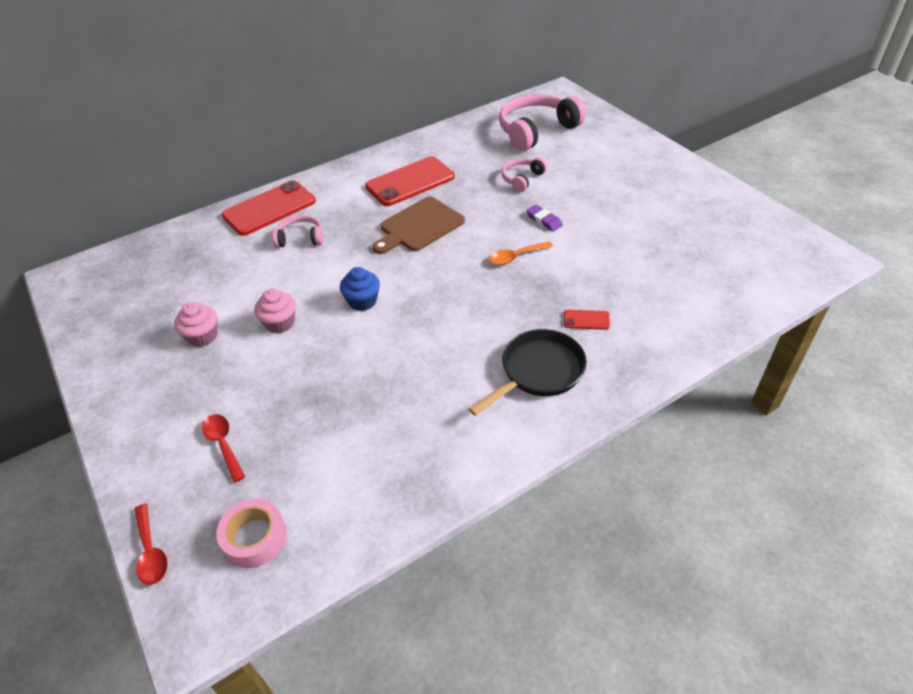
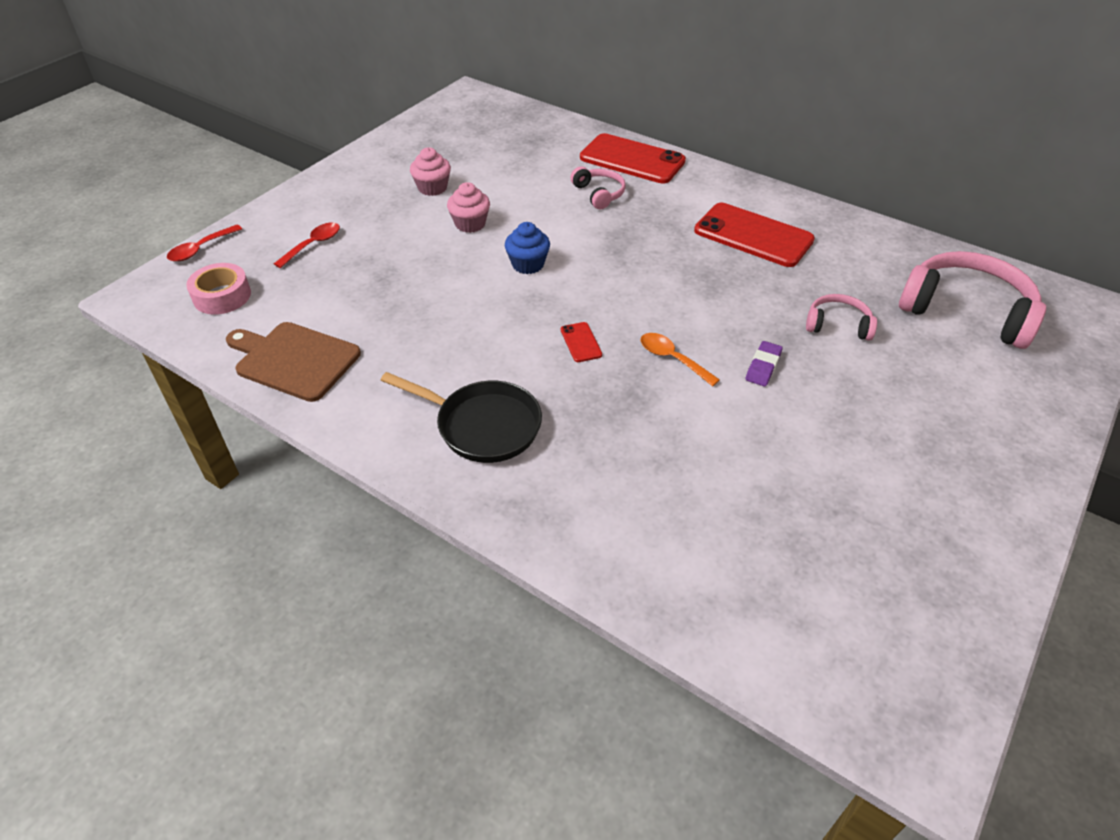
camera: 65 degrees right, 0 degrees up
brown cutting board [372,197,465,254] -> brown cutting board moved to [226,322,361,402]
red phone [564,310,610,330] -> red phone moved to [561,322,602,362]

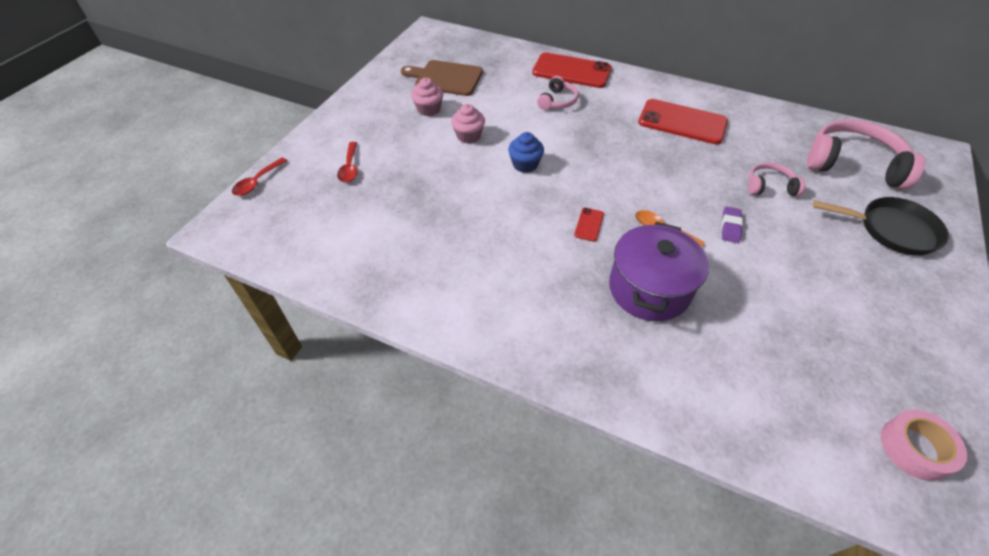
camera: 10 degrees left, 5 degrees up
pink tape [186,263,251,315] -> pink tape moved to [881,410,967,481]
brown cutting board [226,322,361,402] -> brown cutting board moved to [401,60,483,96]
red spoon [274,222,340,268] -> red spoon turned 150 degrees clockwise [337,142,357,183]
black pan [381,372,542,463] -> black pan moved to [813,197,949,256]
red phone [561,322,602,362] -> red phone turned 45 degrees clockwise [574,208,604,242]
pink headphones [570,166,626,210] -> pink headphones turned 60 degrees clockwise [537,76,578,110]
none -> purple pot [609,222,709,321]

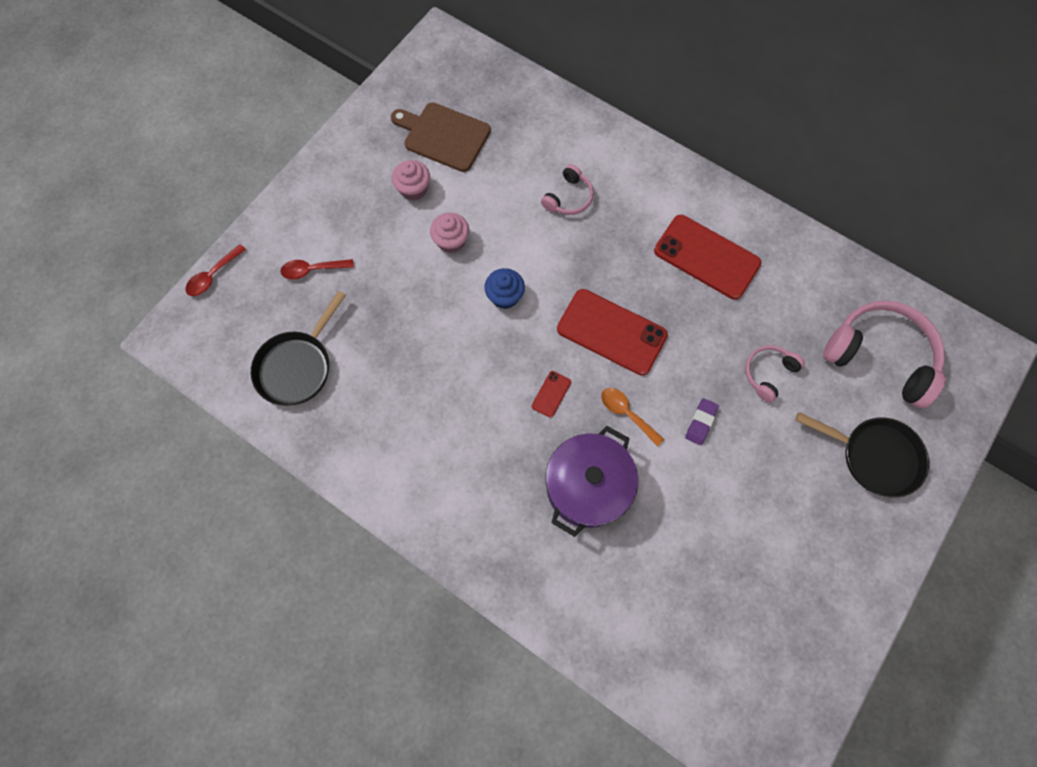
camera: 10 degrees right, 20 degrees up
red spoon [337,142,357,183] -> red spoon turned 75 degrees clockwise [280,259,354,279]
red phone [532,52,612,88] -> red phone moved to [557,289,668,376]
pink headphones [748,163,805,196] -> pink headphones turned 60 degrees counterclockwise [745,345,805,403]
pink tape [881,410,967,481] -> none
none -> black pan [251,291,346,406]

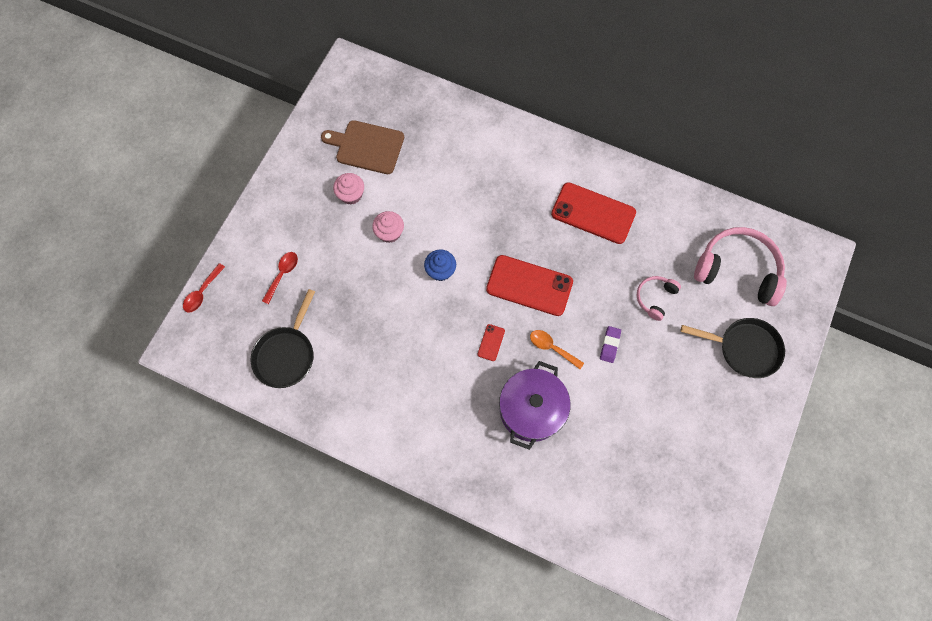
camera: 10 degrees left, 0 degrees up
red spoon [280,259,354,279] -> red spoon turned 135 degrees clockwise [262,252,298,304]
pink headphones [541,164,594,215] -> none

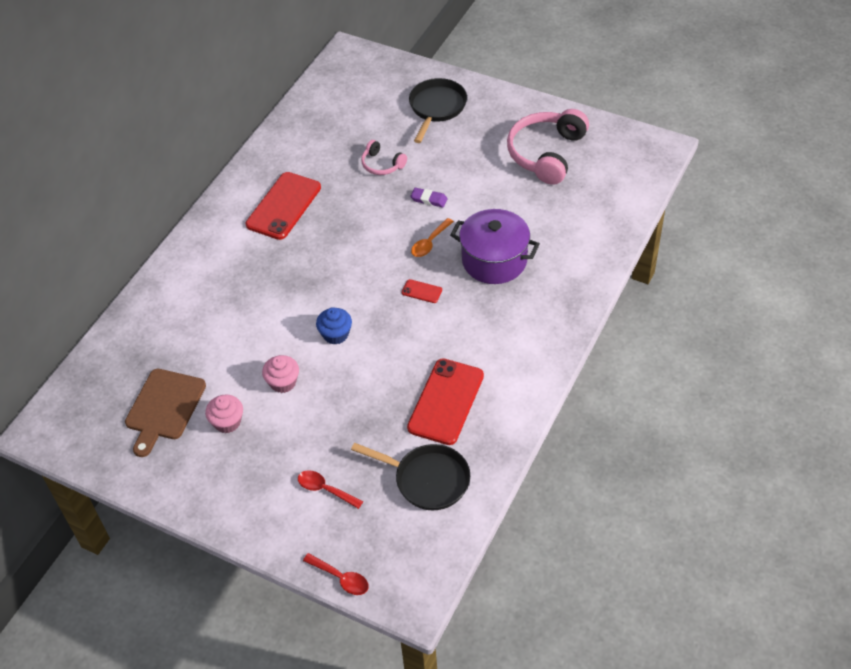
camera: 85 degrees left, 20 degrees down
red phone [486,255,573,316] -> red phone moved to [407,358,484,445]
pink headphones [694,227,787,306] -> pink headphones moved to [507,109,589,185]

